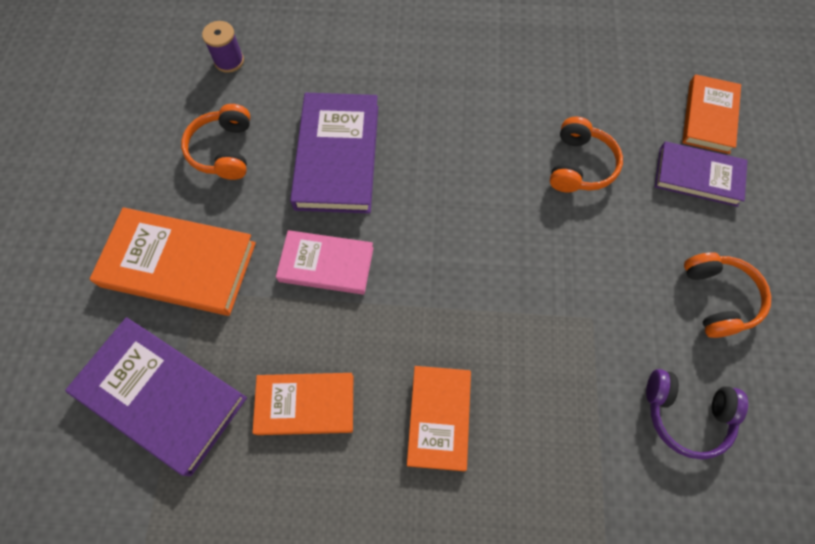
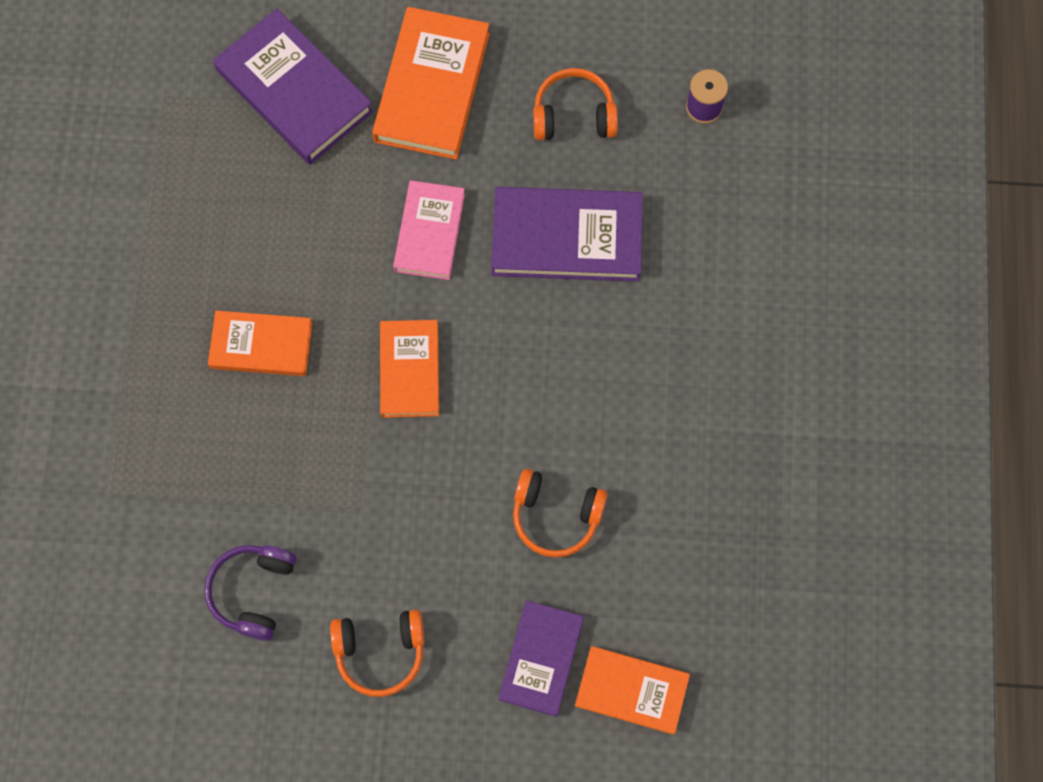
camera: 90 degrees right, 5 degrees up
purple book [65,317,247,476] -> purple book turned 75 degrees counterclockwise [213,9,373,165]
orange book [252,373,353,435] -> orange book moved to [380,320,439,418]

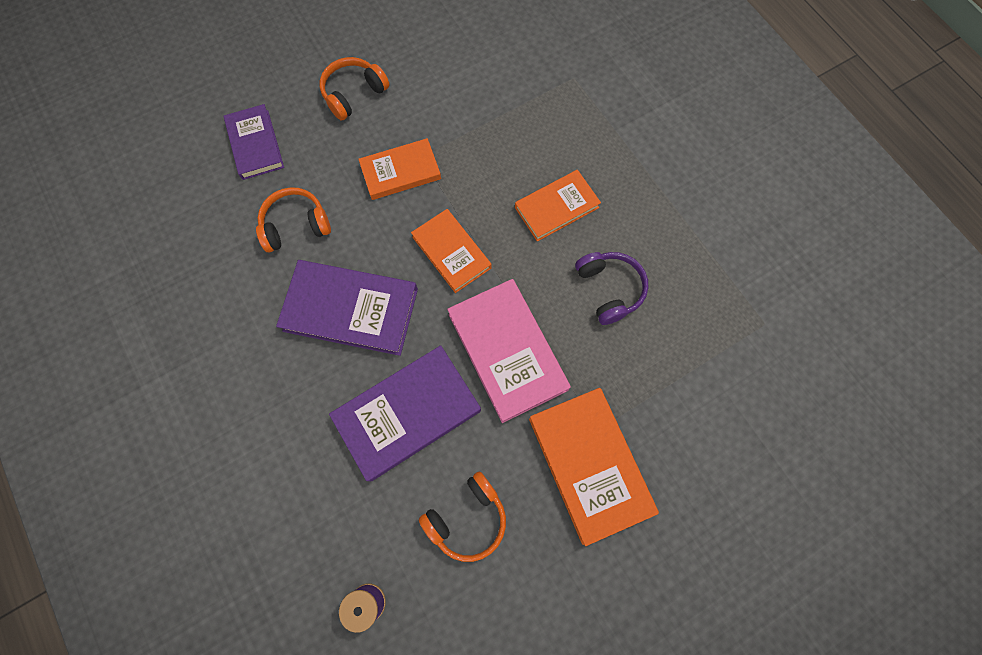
camera: 145 degrees right, 0 degrees up
purple headphones [204,545,296,641] -> purple headphones moved to [575,252,648,325]
purple book [213,9,373,165] -> purple book moved to [276,260,418,356]
pink book [393,180,465,280] -> pink book [447,279,571,423], size x1.56
orange book [575,646,690,735] -> orange book moved to [358,138,441,200]

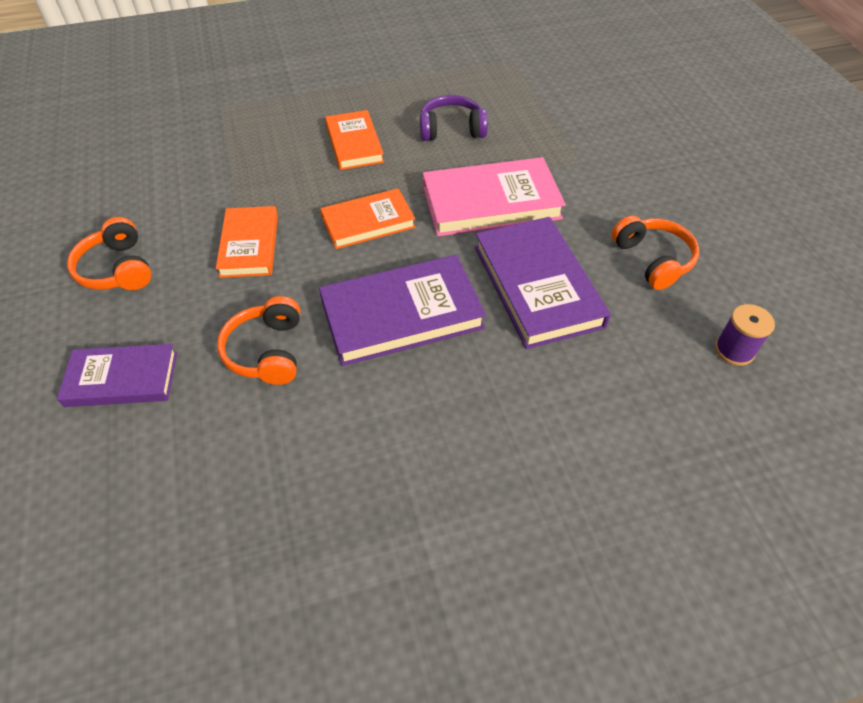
camera: 75 degrees left, 20 degrees down
purple book [276,260,418,356] -> purple book turned 45 degrees clockwise [319,255,486,366]
orange book [529,388,659,546] -> none

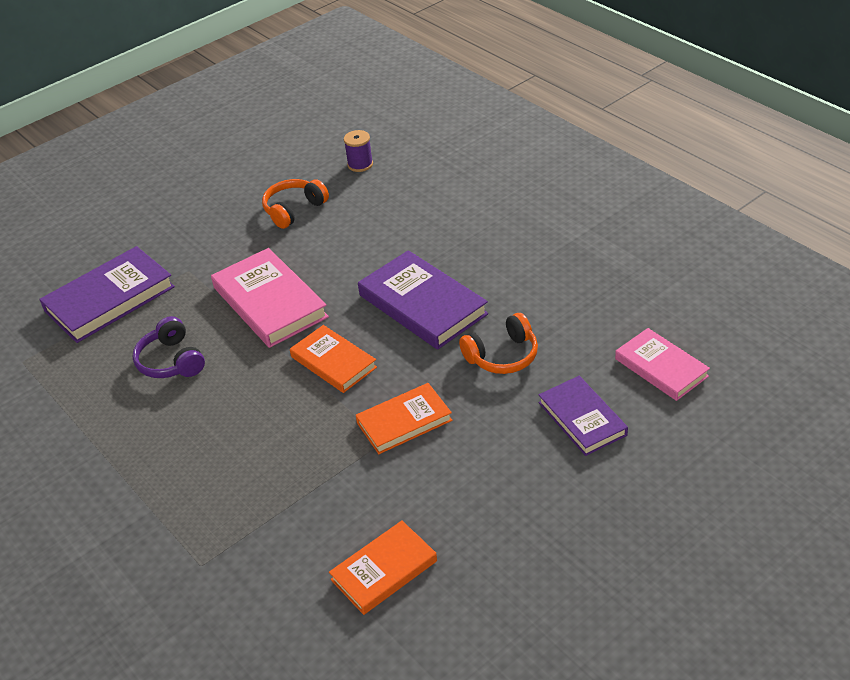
camera: 110 degrees left, 10 degrees down
orange headphones [67,217,151,290] -> none
orange book [325,110,384,170] -> orange book moved to [329,521,437,615]
purple book [475,217,611,349] -> purple book moved to [39,246,175,343]
none -> pink book [615,328,710,401]

